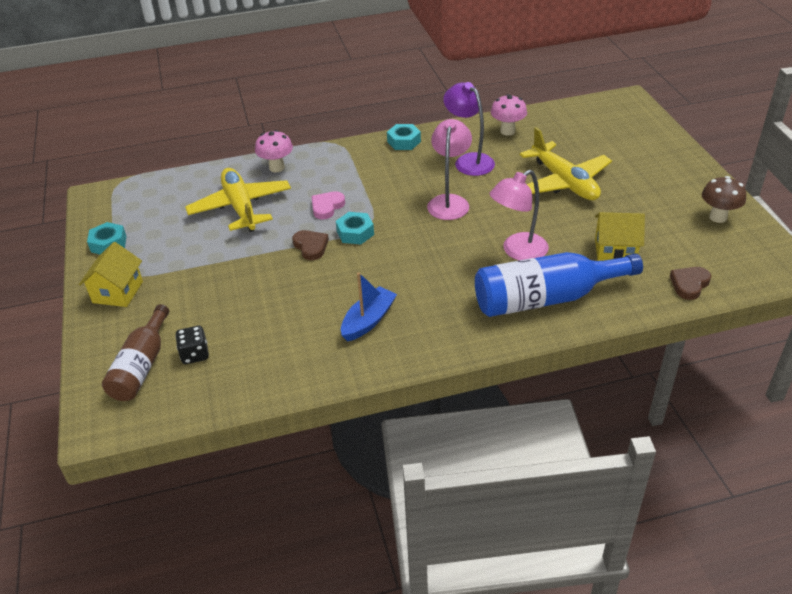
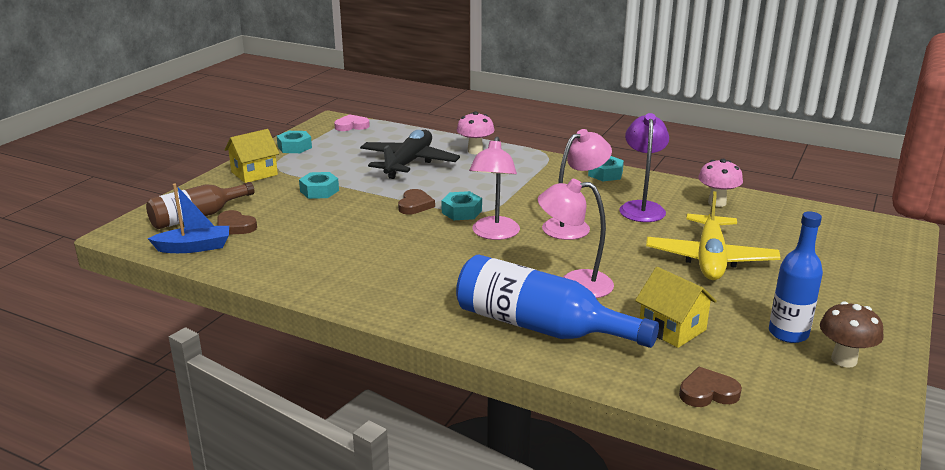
camera: 40 degrees right, 15 degrees down
black dice [175,326,209,364] -> brown heart [218,210,257,235]
yellow plane [185,168,291,232] -> black plane [360,130,460,179]
pink heart [312,191,345,219] -> pink heart moved to [334,114,370,131]
blue boat [341,272,397,341] -> blue boat moved to [147,184,229,253]
none -> turquoise nut [299,172,339,199]
none -> pink lamp [469,137,520,240]
none -> blue bottle [769,211,823,343]

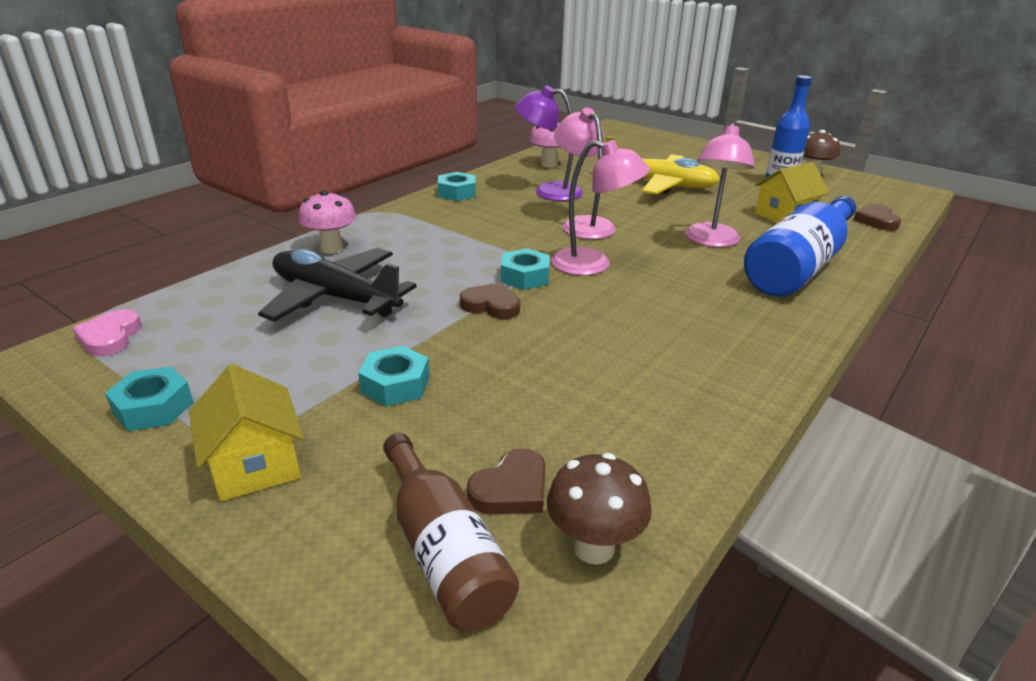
camera: 80 degrees left, 5 degrees up
blue boat [147,184,229,253] -> brown mushroom [547,453,652,565]

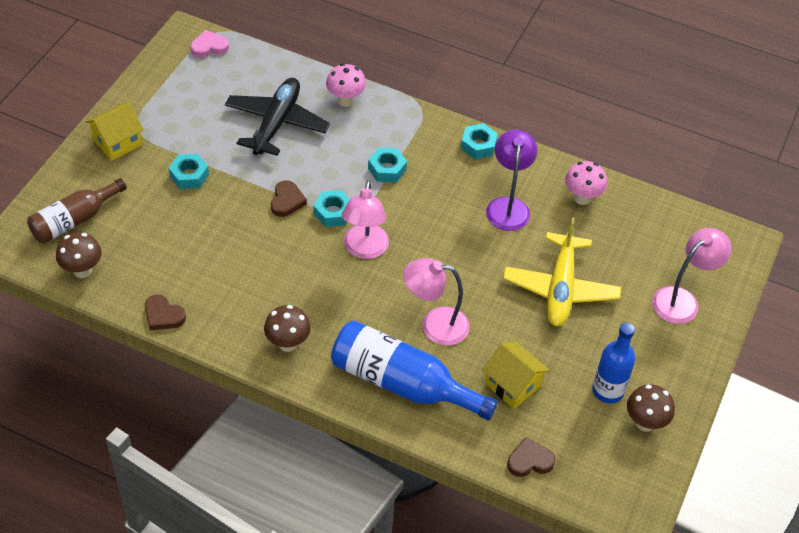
camera: 75 degrees right, 20 degrees up
turquoise nut [105,366,193,431] -> turquoise nut moved to [368,148,407,182]
brown heart [467,448,546,515] -> brown heart moved to [145,295,186,330]
pink lamp [554,108,616,239] -> pink lamp moved to [652,228,732,324]
none -> brown mushroom [264,305,311,352]

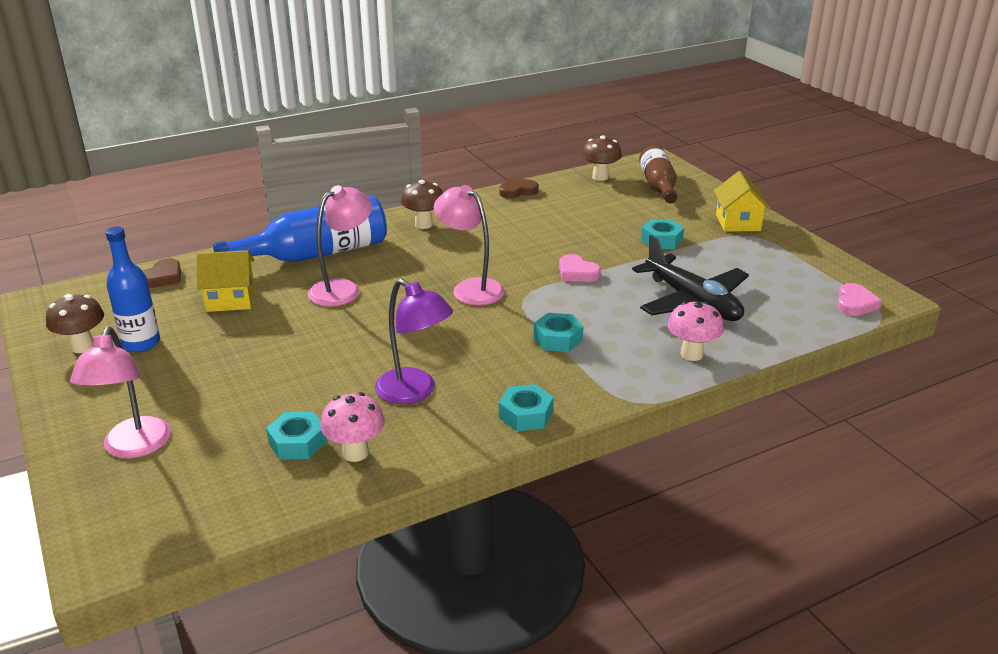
camera: 130 degrees right, 20 degrees down
brown heart [271,180,307,217] -> pink heart [559,254,601,282]
turquoise nut [313,190,350,227] -> turquoise nut moved to [266,411,327,460]
yellow plane [503,217,621,326] -> none

